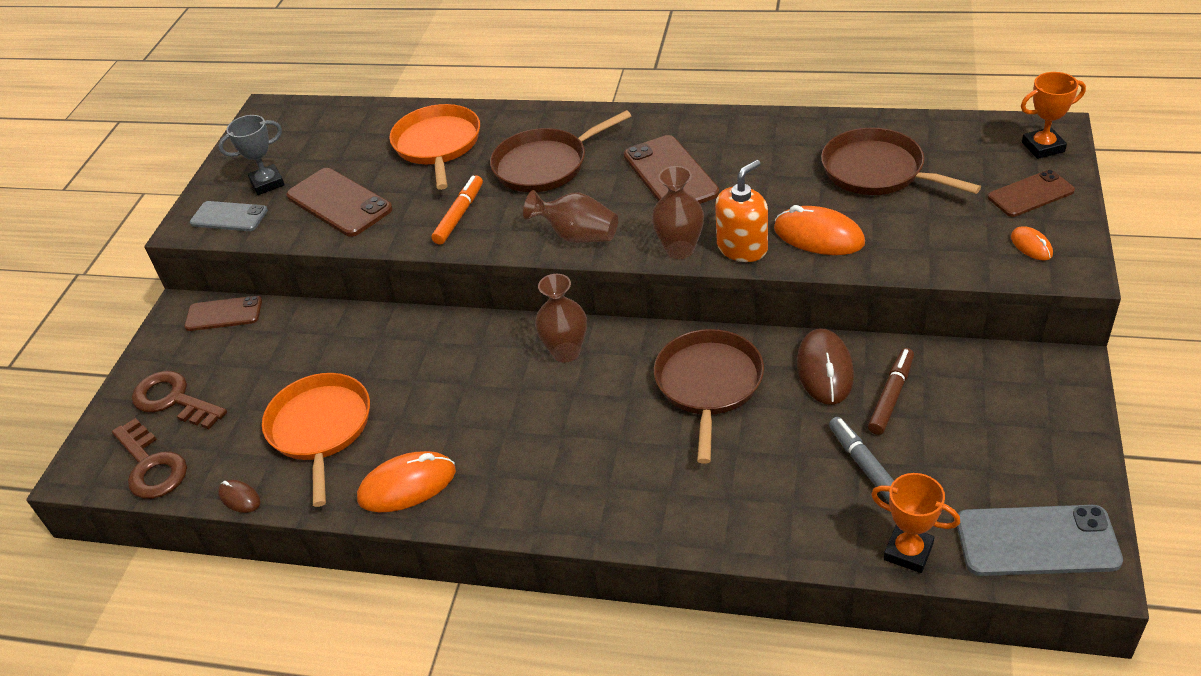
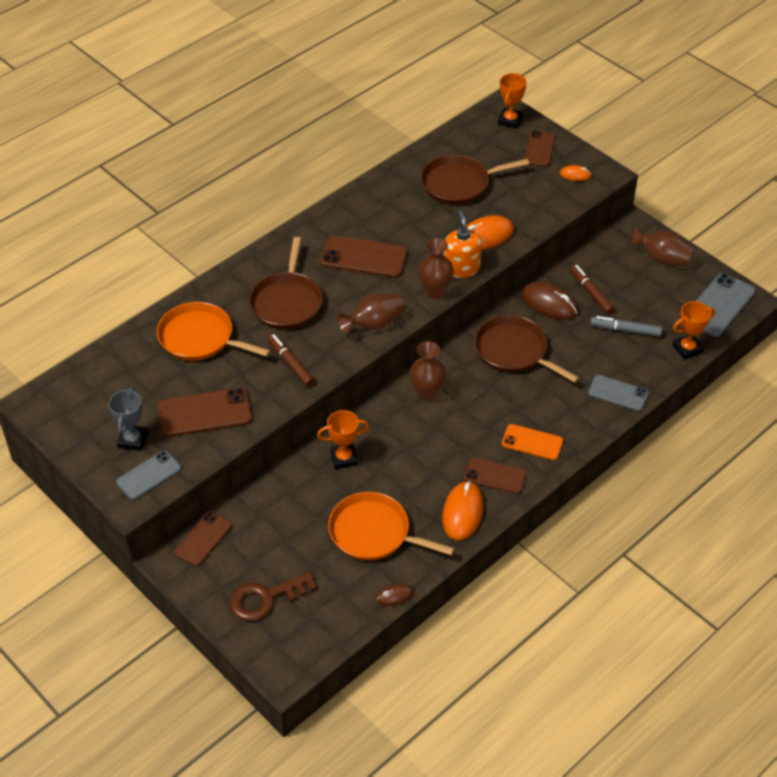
camera: 60 degrees left, 5 degrees up
brown key [112,418,187,499] -> none
orange marker [431,176,483,245] -> brown marker [267,333,315,387]
none -> orange trophy [317,410,369,469]
none -> brown phone [464,458,526,494]
none -> orange phone [502,424,563,460]
none -> grey phone [588,375,649,411]
none -> brown vase [630,226,694,266]

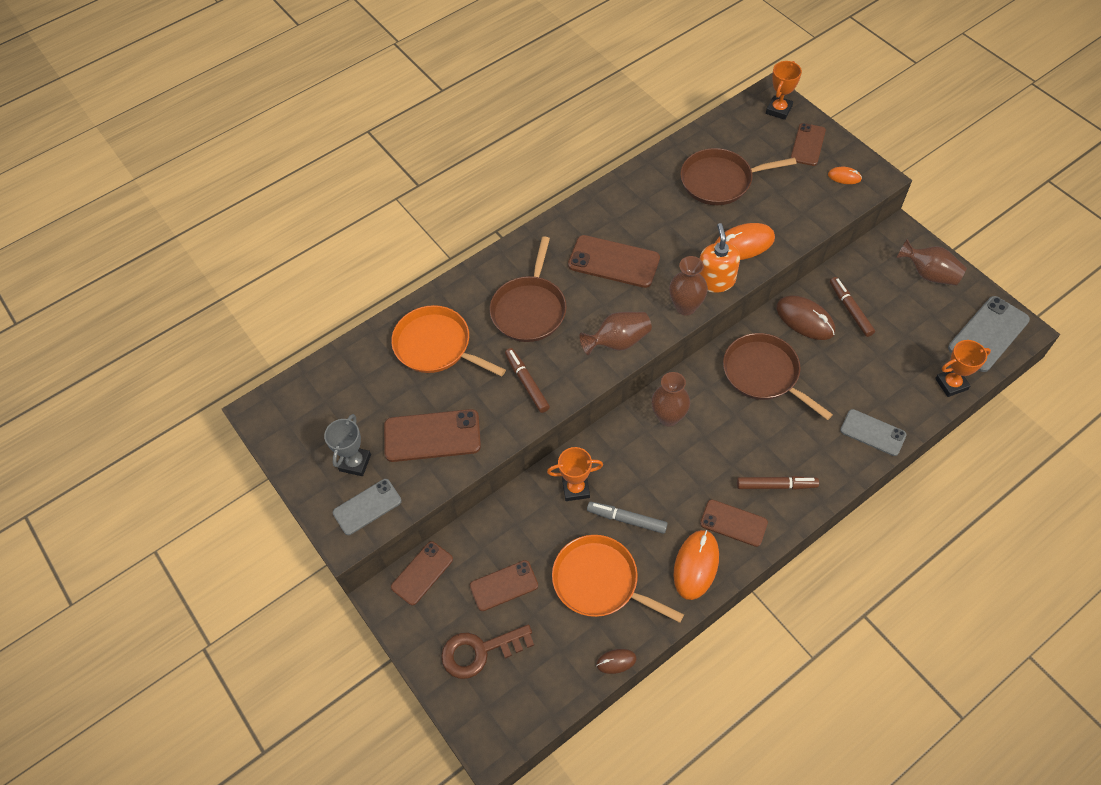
camera: 10 degrees right, 10 degrees up
orange phone [502,424,563,460] -> brown marker [737,476,819,490]
grey marker [591,316,662,337] -> grey marker moved to [587,502,668,534]
none -> brown phone [470,560,538,611]

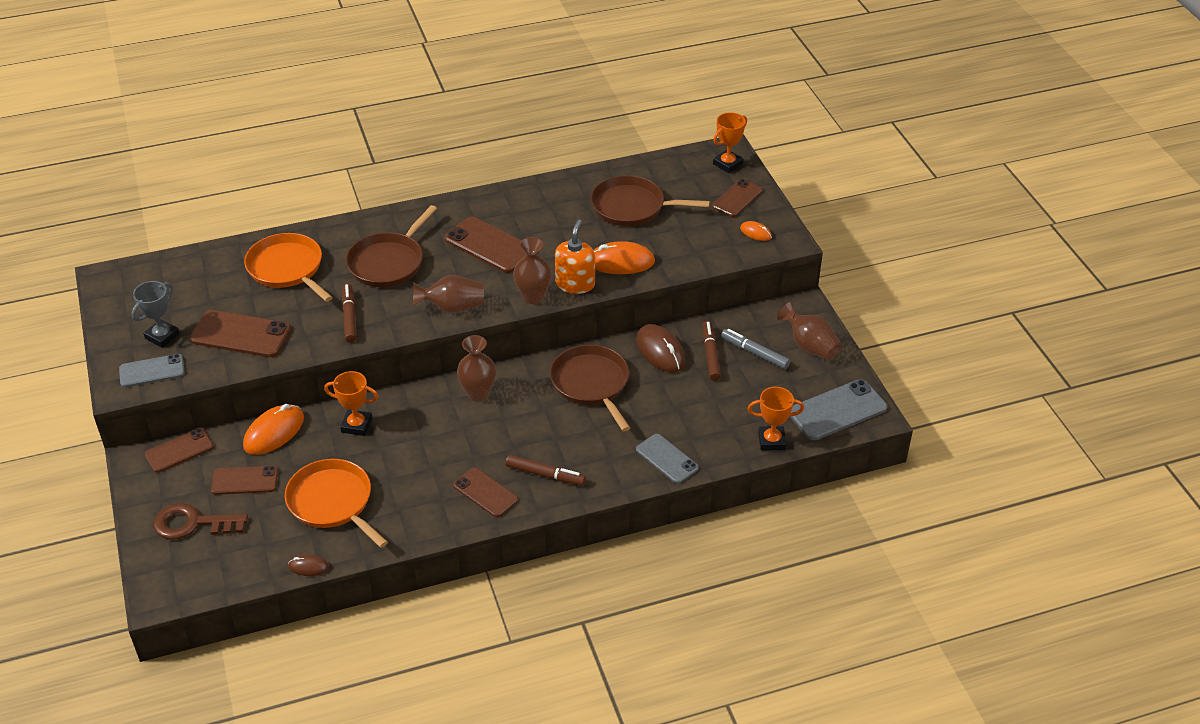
camera: 15 degrees right, 15 degrees down
grey marker [587,502,668,534] -> grey marker moved to [721,329,790,369]
orange mouse [674,530,719,600] -> orange mouse moved to [243,404,304,455]

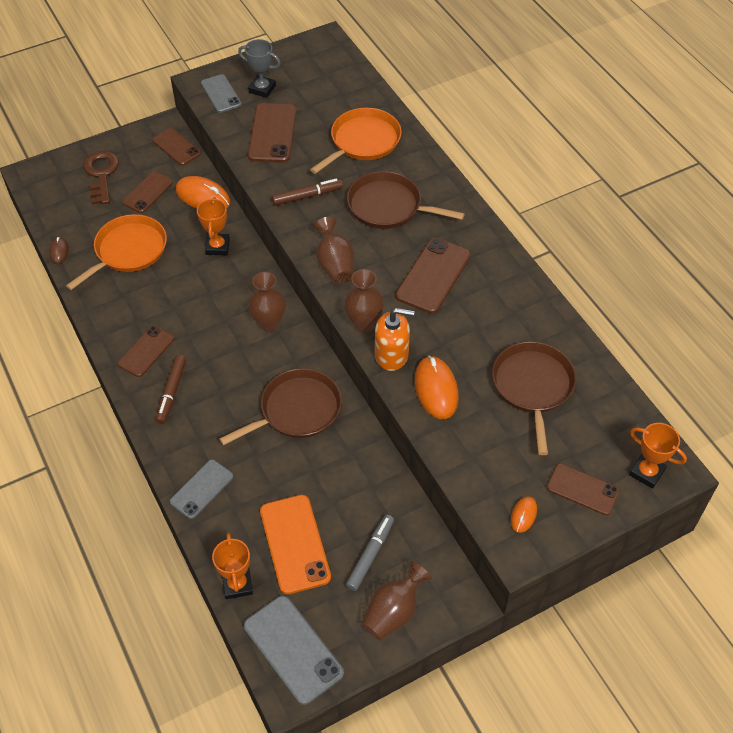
camera: 80 degrees right, 10 degrees up
brown phone [211,466,278,495] -> brown phone turned 45 degrees clockwise [122,171,173,213]
brown mouse [636,324,685,373] -> none
brown marker [703,321,721,381] -> none
none -> orange phone [260,495,331,594]

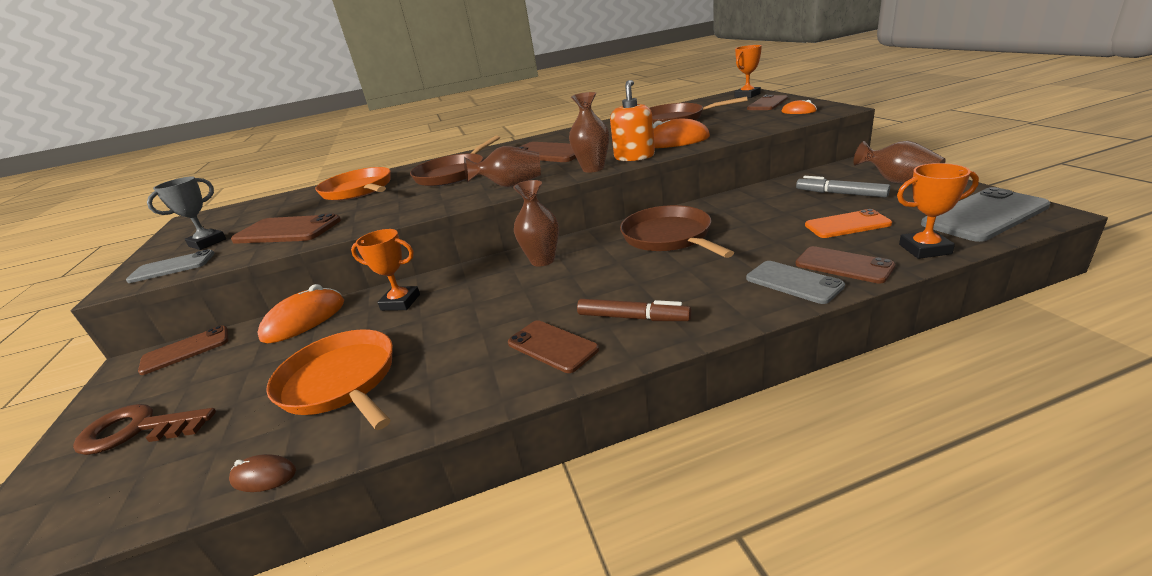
camera: 75 degrees left, 25 degrees down
brown phone [122,171,173,213] -> brown phone moved to [795,246,895,284]
orange phone [260,495,331,594] -> orange phone [805,209,892,238], size x0.65
brown marker [272,179,343,206] -> none

